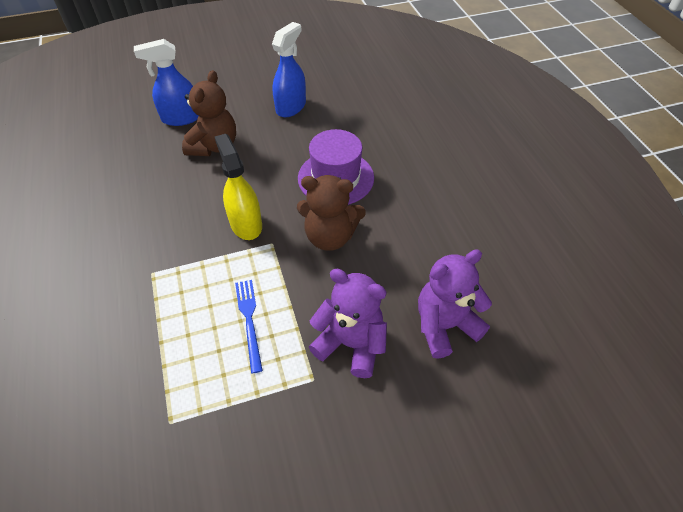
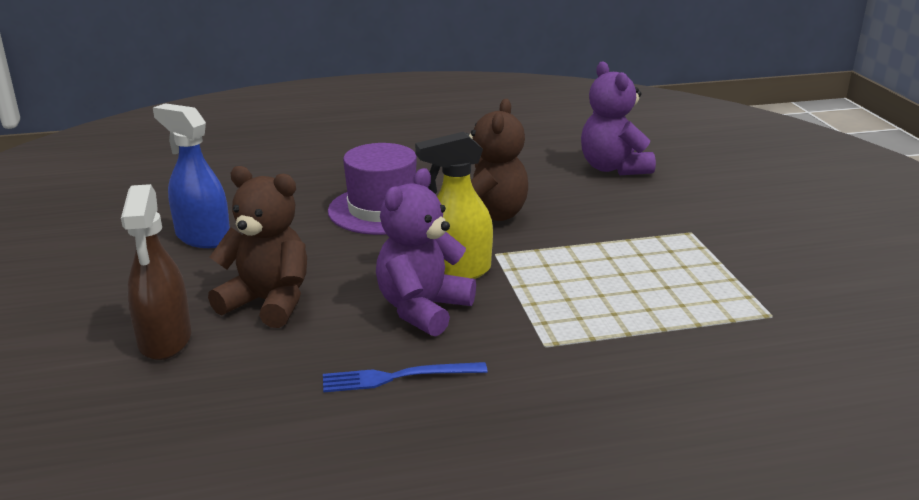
camera: 85 degrees left, 25 degrees down
blue spray bottle [134,39,199,126] -> brown spray bottle [121,184,192,360]
blue fork [235,280,263,374] -> blue fork moved to [323,362,487,393]
purple teddy bear [309,269,387,378] -> purple teddy bear moved to [376,168,476,336]

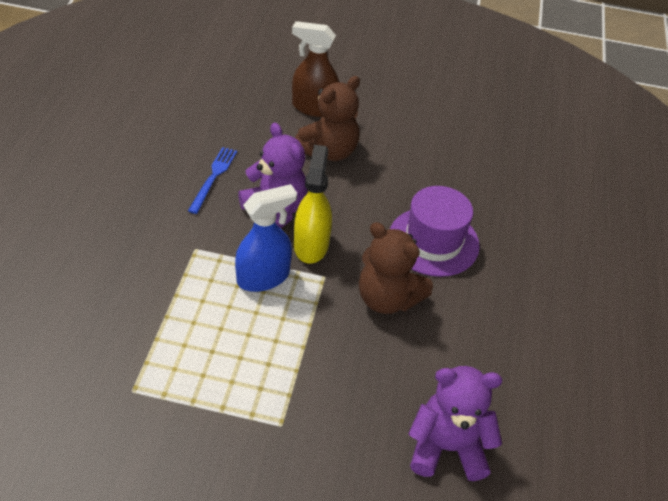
camera: 110 degrees right, 20 degrees up
blue spray bottle [153,103,230,248] -> blue spray bottle moved to [235,184,297,292]

